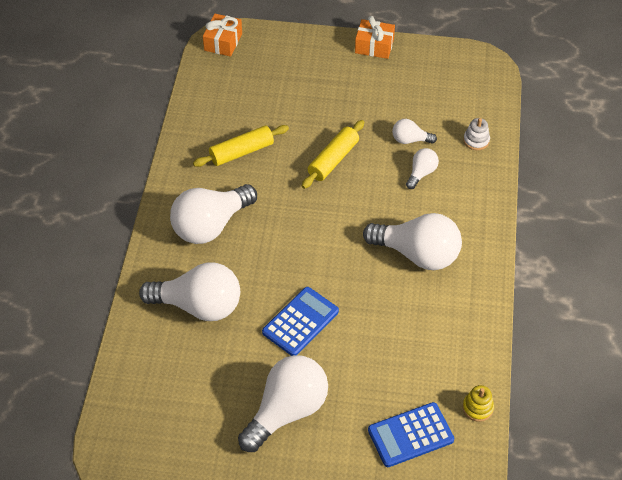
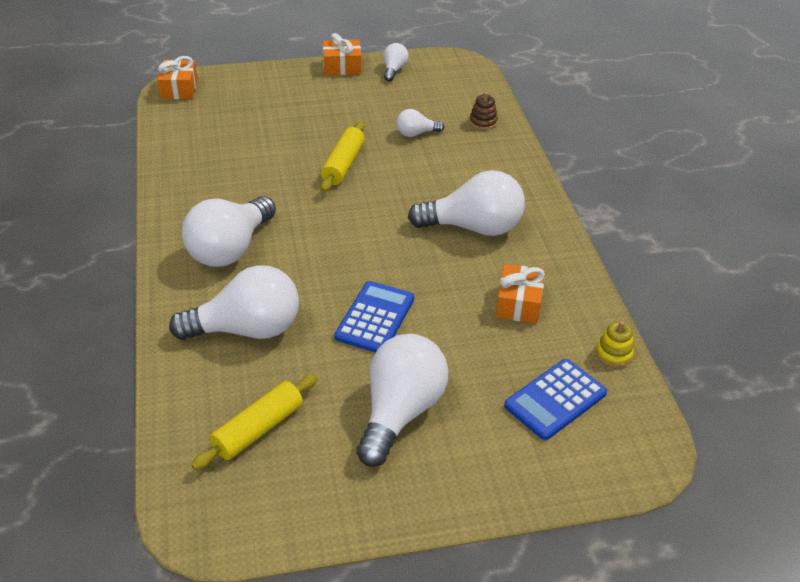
camera: 20 degrees left, 10 degrees down
yellow rolling pin [193,125,289,167] -> yellow rolling pin moved to [191,374,318,470]
white light bulb [406,148,439,189] -> white light bulb moved to [383,43,409,81]
white stacking toy [463,118,490,150] -> brown stacking toy [469,92,498,130]
none -> orange gift [496,264,545,324]

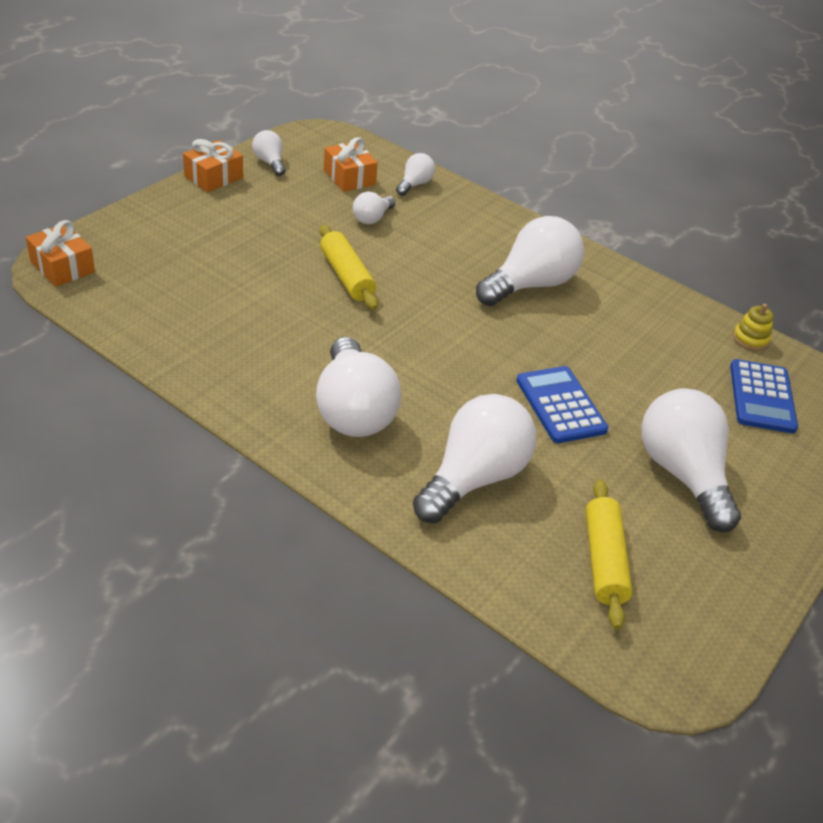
camera: 45 degrees left, 0 degrees up
brown stacking toy [469,92,498,130] -> white light bulb [396,153,435,196]
orange gift [496,264,545,324] -> orange gift moved to [324,137,378,192]

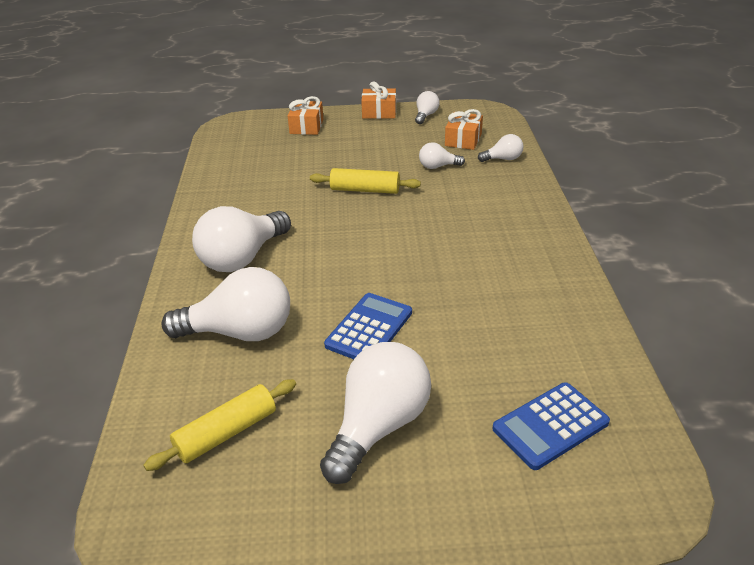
camera: 55 degrees right, 5 degrees down
orange gift [26,220,95,287] -> orange gift moved to [288,96,324,135]
yellow rolling pin [320,225,378,310] -> yellow rolling pin turned 75 degrees clockwise [310,168,421,194]
white light bulb [476,216,584,306] -> none
yellow stacking toy [733,304,774,351] -> none

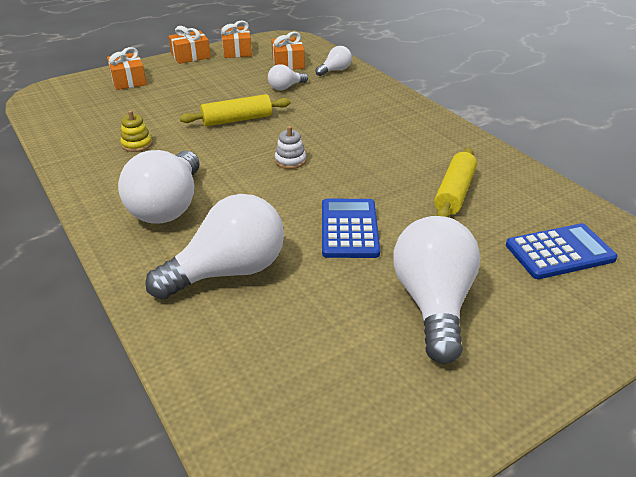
camera: 30 degrees left, 0 degrees up
yellow rolling pin [143,379,296,471] -> yellow rolling pin moved to [434,148,477,217]
white light bulb [415,91,439,124] -> orange gift [221,20,252,58]
blue calculator [492,382,610,470] -> blue calculator turned 135 degrees counterclockwise [506,223,618,279]
none -> yellow stacking toy [121,110,152,152]
none -> white stacking toy [275,126,306,169]

